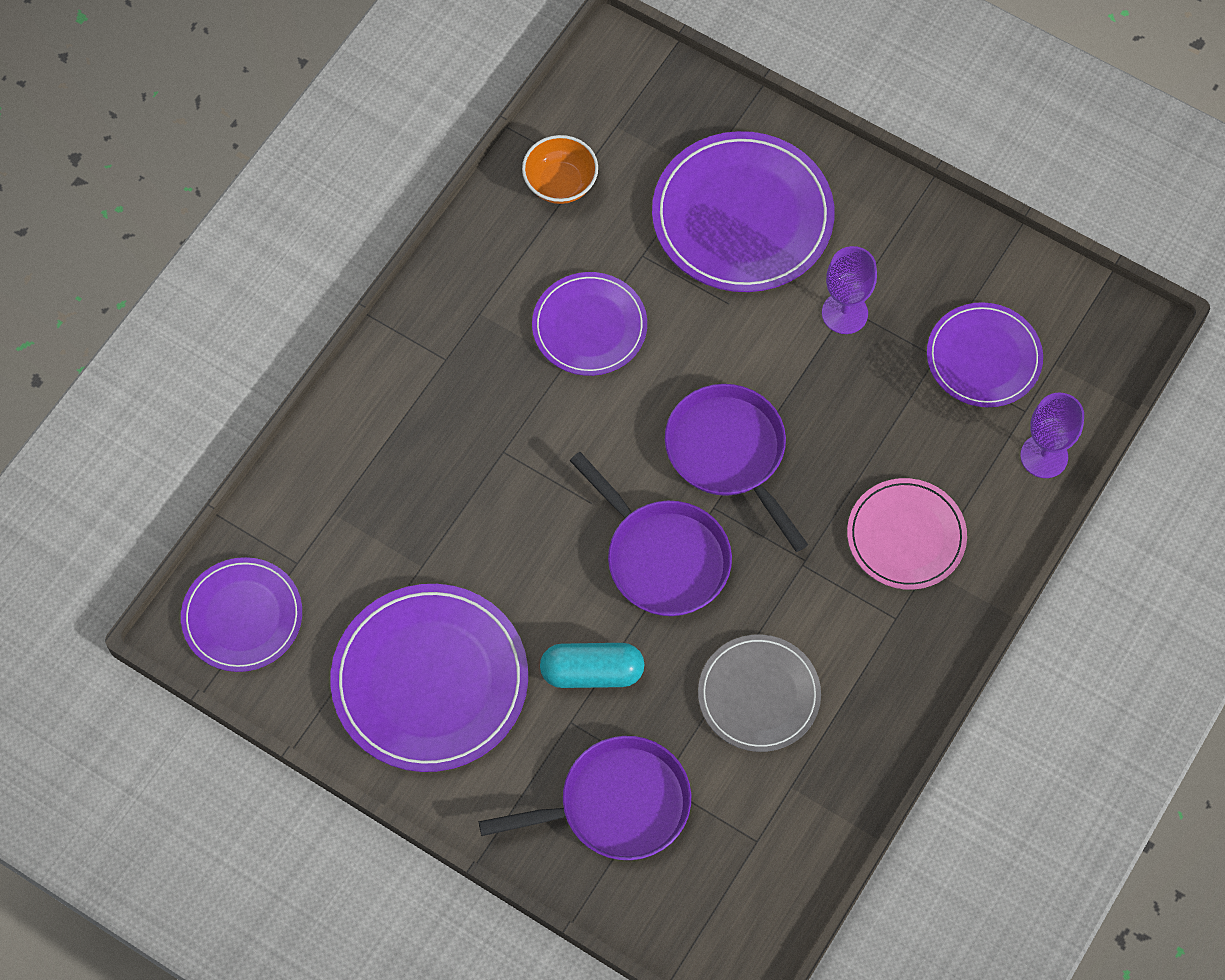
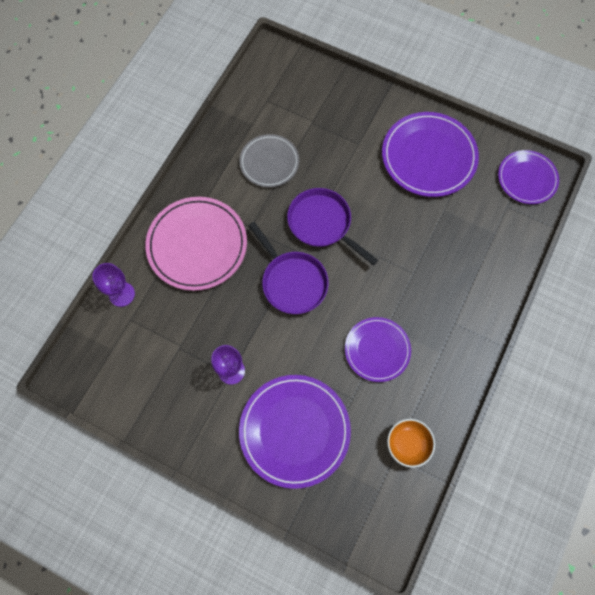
camera: 175 degrees right, 5 degrees up
purple pan [478,736,691,860] -> none
turquoise capsule [540,643,645,688] -> none
pink plate [847,478,967,590] -> pink plate [145,197,247,291], size x1.61
purple plate [927,302,1043,407] -> none

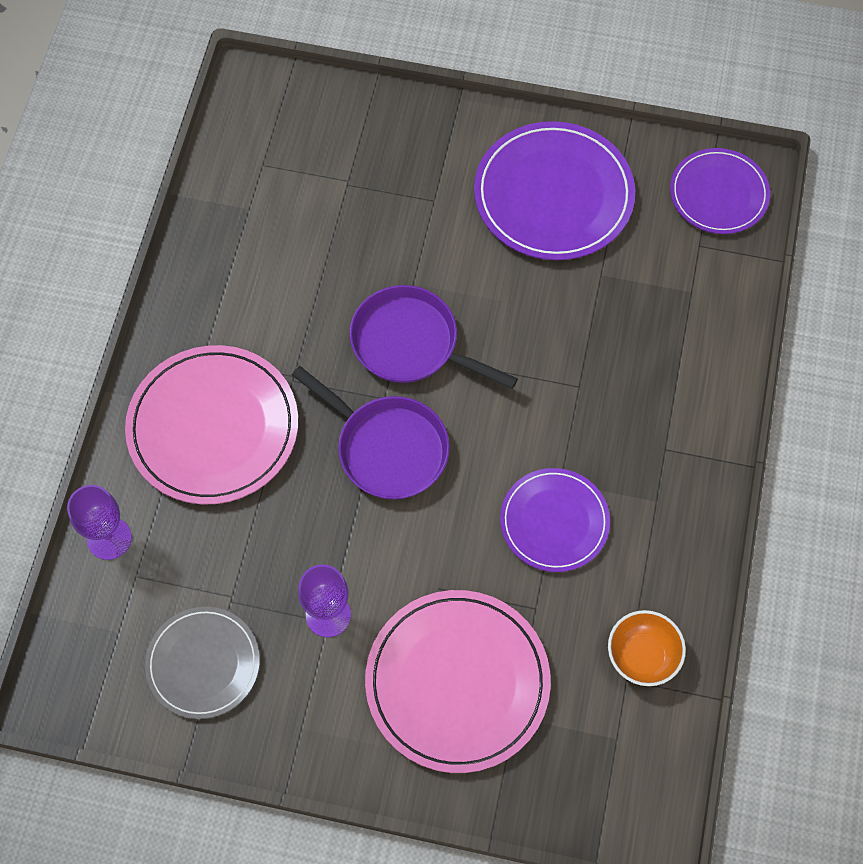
camera: 15 degrees left, 5 degrees down
grey plate [239,134,299,187] -> grey plate moved to [145,607,260,719]
purple plate [239,375,351,489] -> pink plate [365,590,551,773]

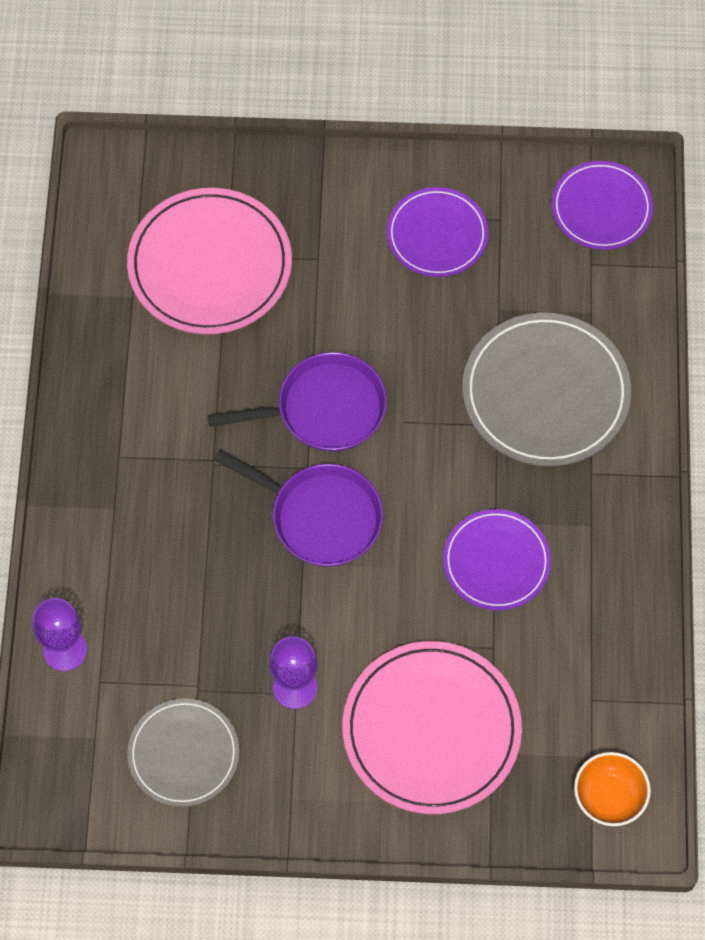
camera: 10 degrees left, 0 degrees up
pink plate [125,345,298,504] -> pink plate moved to [127,188,292,334]
purple pan [350,285,518,389] -> purple pan turned 150 degrees clockwise [208,352,387,451]
purple plate [474,121,635,260] -> purple plate [387,187,488,277], size x0.62
orange bowl [608,610,686,686] -> orange bowl moved to [574,752,651,826]
none -> grey plate [462,313,631,466]

